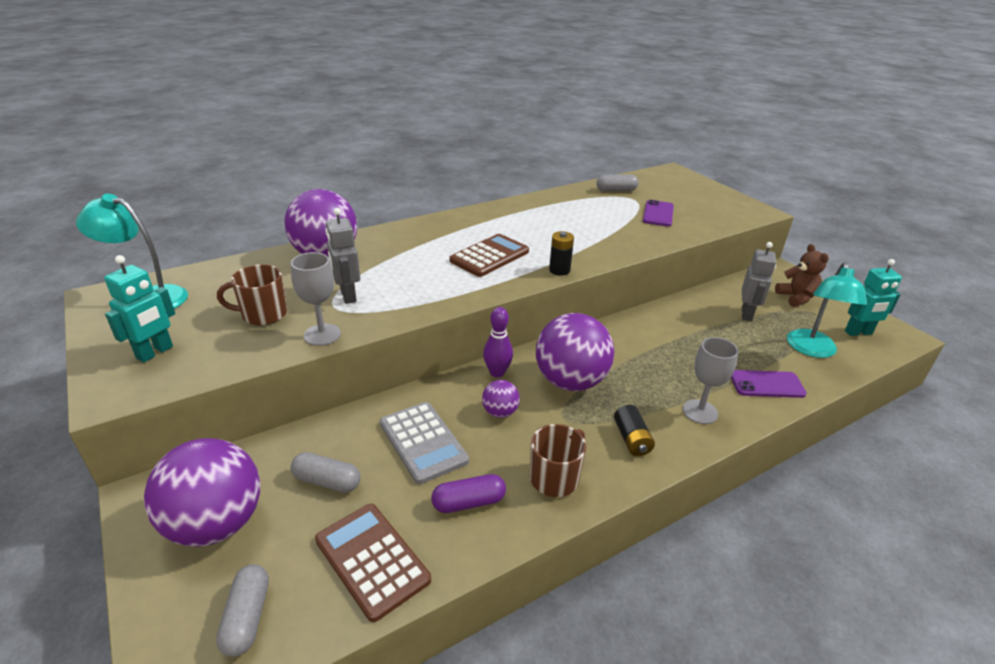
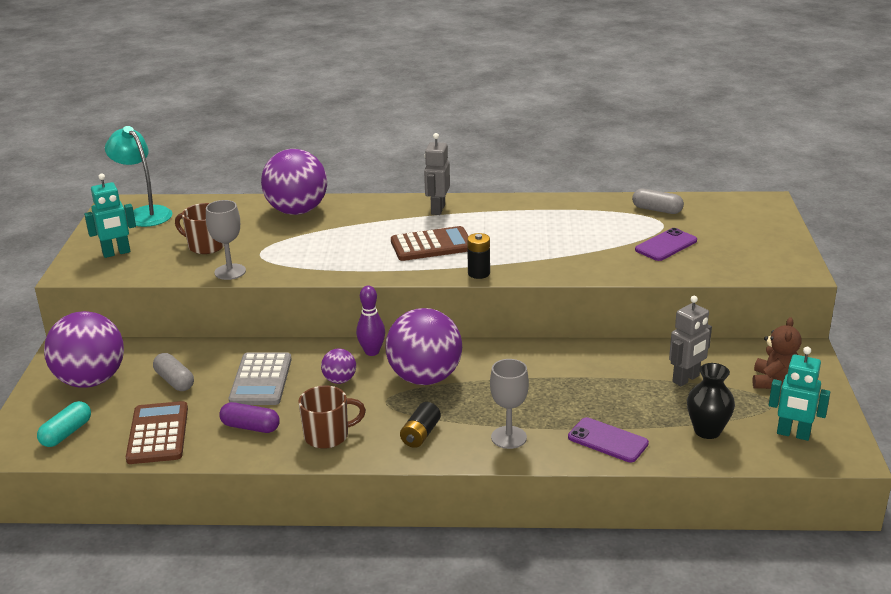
camera: 35 degrees right, 5 degrees down
grey capsule [216,564,269,657] -> turquoise capsule [37,401,91,447]
grey robot [325,208,360,304] -> grey robot moved to [424,133,450,215]
turquoise lamp [787,262,867,358] -> black vase [687,363,735,439]

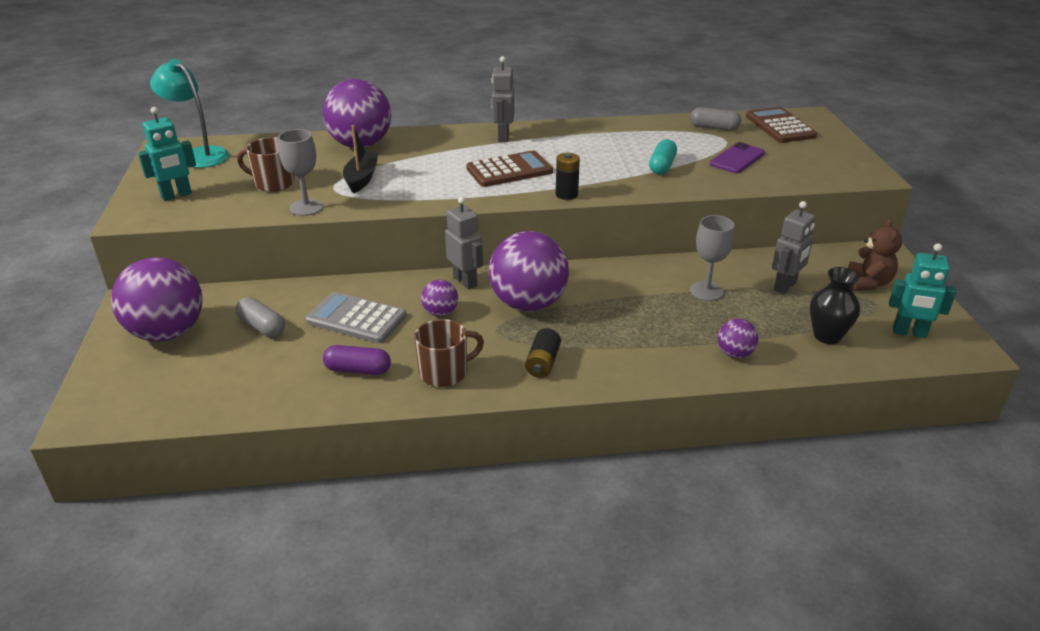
camera: 10 degrees left, 5 degrees up
turquoise capsule [37,401,91,447] -> turquoise capsule moved to [649,139,677,174]
brown calculator [126,401,188,464] -> brown calculator moved to [746,107,817,143]
grey calculator [229,352,292,405] -> grey calculator turned 120 degrees clockwise [305,292,407,343]
purple bowling pin [356,286,385,356] -> grey robot [445,197,483,289]
grey goblet [490,359,529,449] -> grey goblet moved to [690,215,734,301]
purple phone [568,417,649,462] -> purple ball [718,319,758,358]
none -> black boat [343,125,378,194]

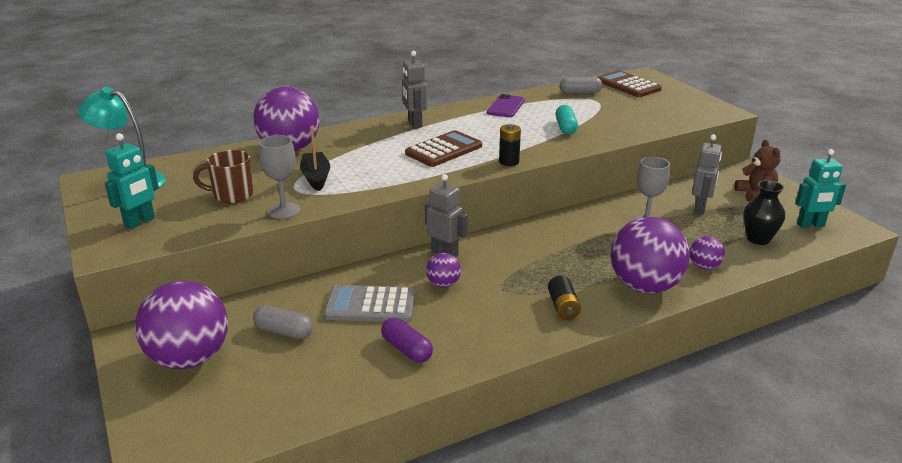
camera: 20 degrees left, 5 degrees down
purple capsule [323,345,391,375] -> purple capsule turned 60 degrees clockwise [381,318,433,363]
brown mug [414,319,484,387] -> none
purple ball [489,231,569,311] -> purple ball moved to [611,217,690,293]
purple phone [710,142,765,173] -> purple phone moved to [487,94,525,117]

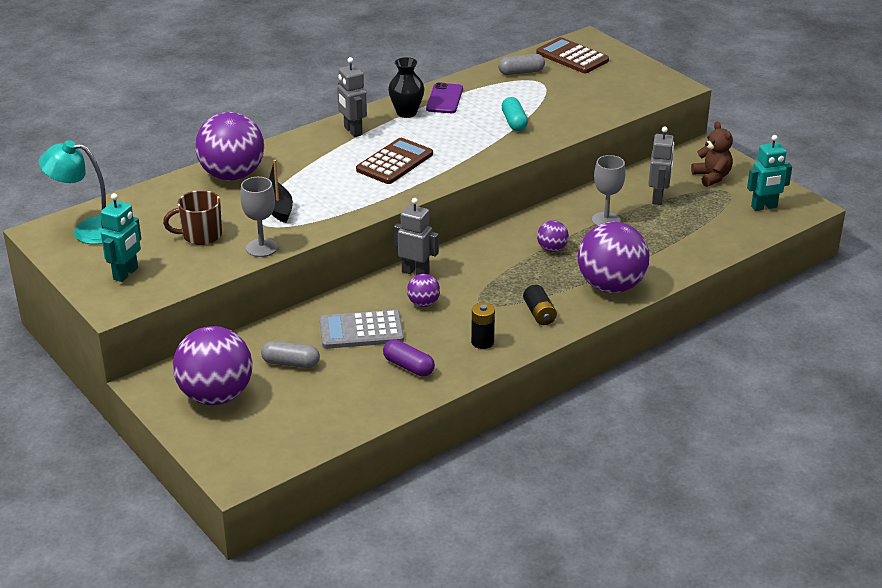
camera: 10 degrees left, 5 degrees up
black battery [499,124,521,166] -> black battery moved to [471,303,495,349]
purple ball [690,236,725,270] -> purple ball moved to [537,220,569,252]
black vase [743,180,785,245] -> black vase moved to [388,57,425,118]

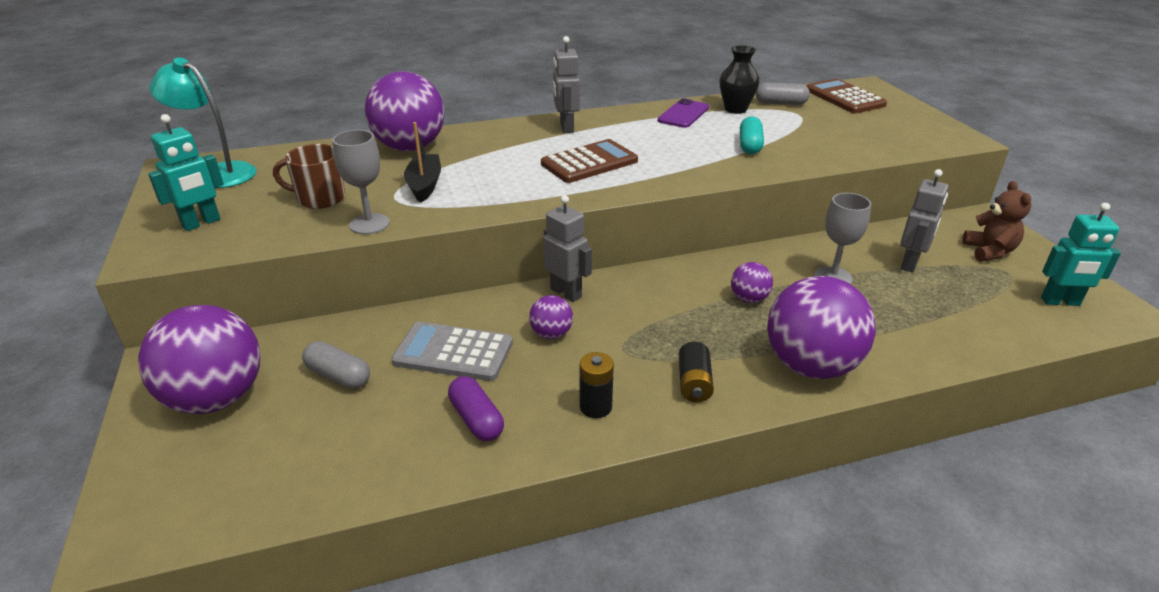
camera: 20 degrees right, 0 degrees up
black vase [388,57,425,118] -> black vase moved to [719,45,760,114]

